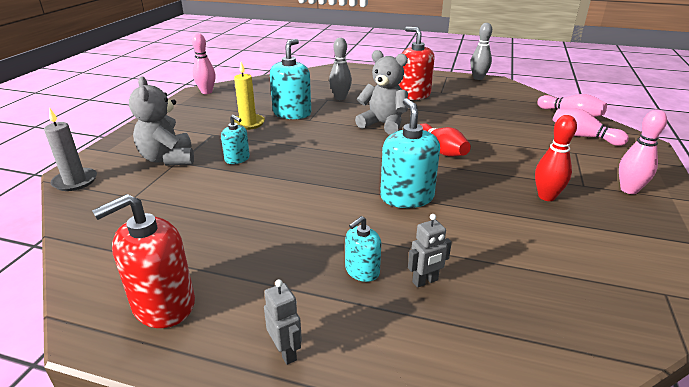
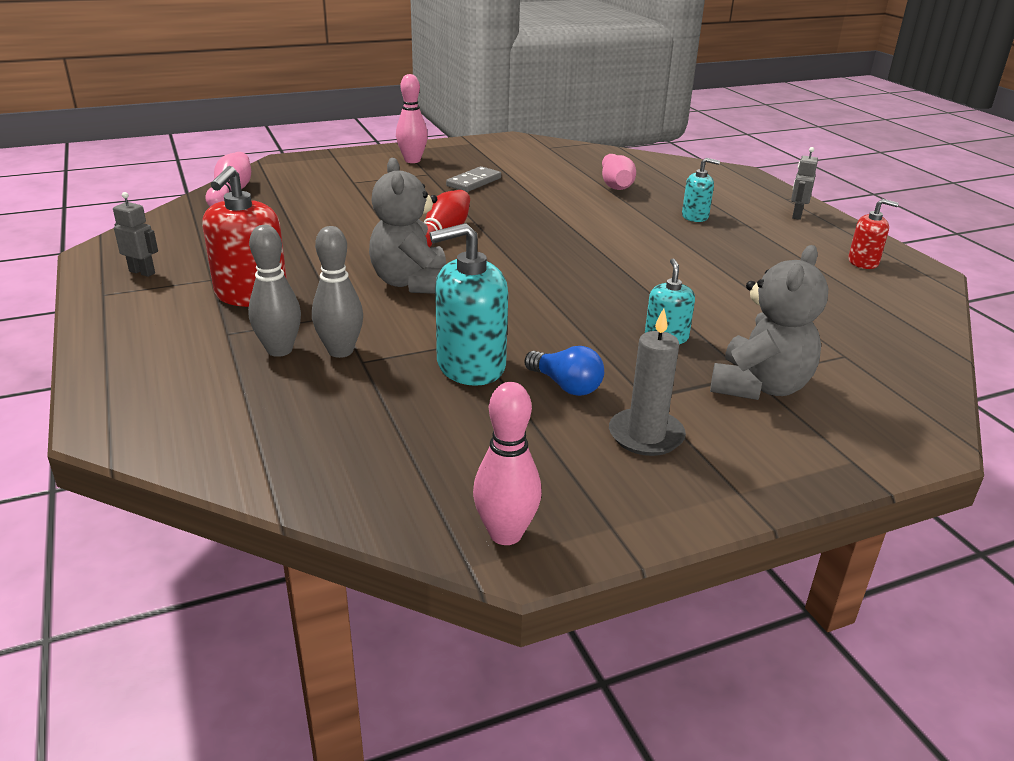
camera: 130 degrees left, 0 degrees up
grey candle [44,108,97,191] -> grey candle moved to [609,308,686,456]
red soap dispenser [92,194,195,328] -> red soap dispenser [848,199,899,269], size x0.56
yellow candle [234,62,265,130] -> blue light bulb [525,346,604,396]
turquoise soap dispenser [380,98,440,208] -> none
grey robot [408,214,452,288] -> grey robot moved to [113,192,158,277]
grey bowling pin [471,23,492,80] -> grey bowling pin moved to [248,225,301,357]
red bowling pin [535,115,577,201] -> grey domino [446,166,501,192]
pink bowling pin [553,108,629,146] -> pink bowling pin moved to [602,154,636,190]

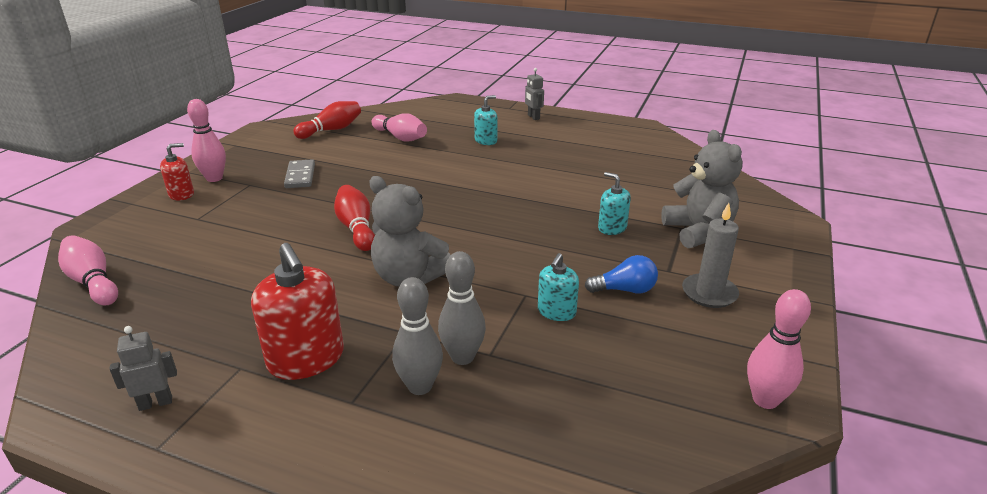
camera: 45 degrees left, 0 degrees up
turquoise soap dispenser [429,223,508,386] -> turquoise soap dispenser [538,253,579,321], size x0.56
red soap dispenser [848,199,899,269] -> red soap dispenser moved to [160,143,194,201]
none -> red bowling pin [293,101,361,139]

